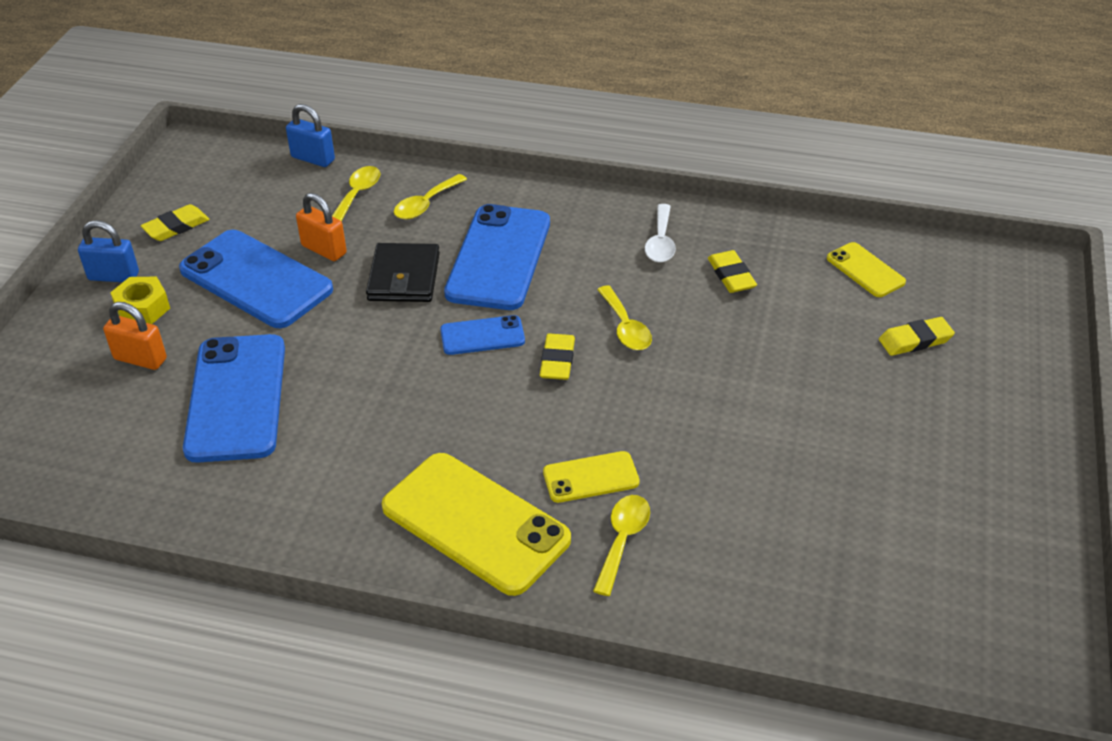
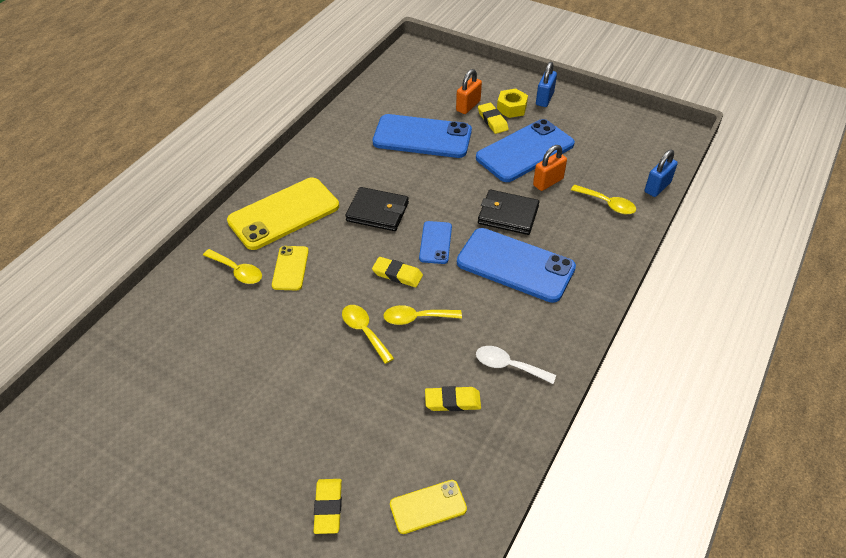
camera: 105 degrees right, 5 degrees up
yellow eraser [141,204,209,241] -> yellow eraser moved to [478,103,509,134]
yellow spoon [394,174,467,219] -> yellow spoon moved to [342,305,394,364]
none -> black wallet [345,187,409,231]

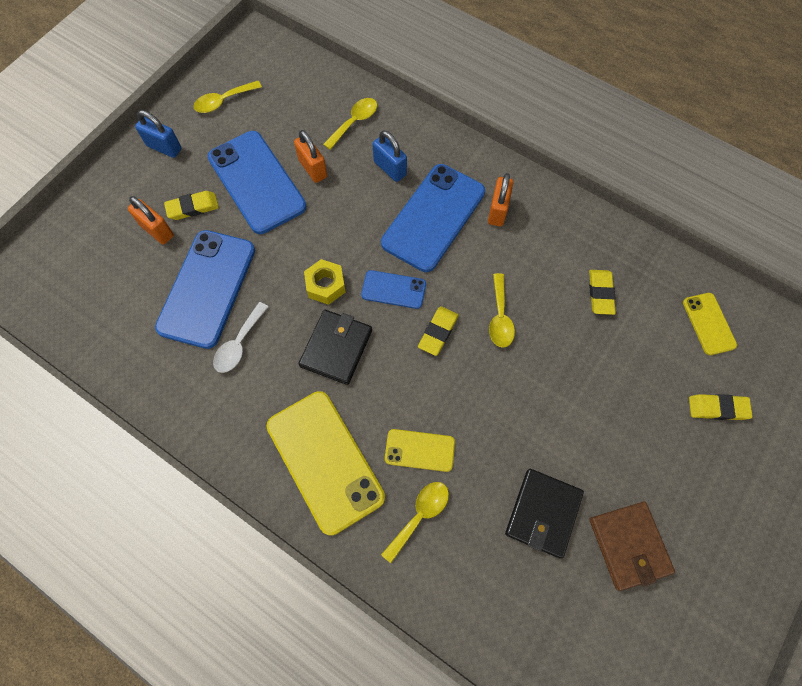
camera: 85 degrees left, 20 degrees up
yellow spoon [342,305,394,364] -> yellow spoon moved to [193,81,262,113]
white spoon [476,346,556,384] -> white spoon moved to [213,302,268,373]
black wallet [478,189,539,235] -> black wallet moved to [505,469,584,558]
yellow nut [497,89,528,118] -> yellow nut moved to [304,259,346,305]
blue padlock [645,149,678,197] -> blue padlock moved to [373,130,407,182]
none -> orange padlock [488,173,513,227]
none -> brown wallet [589,502,675,591]

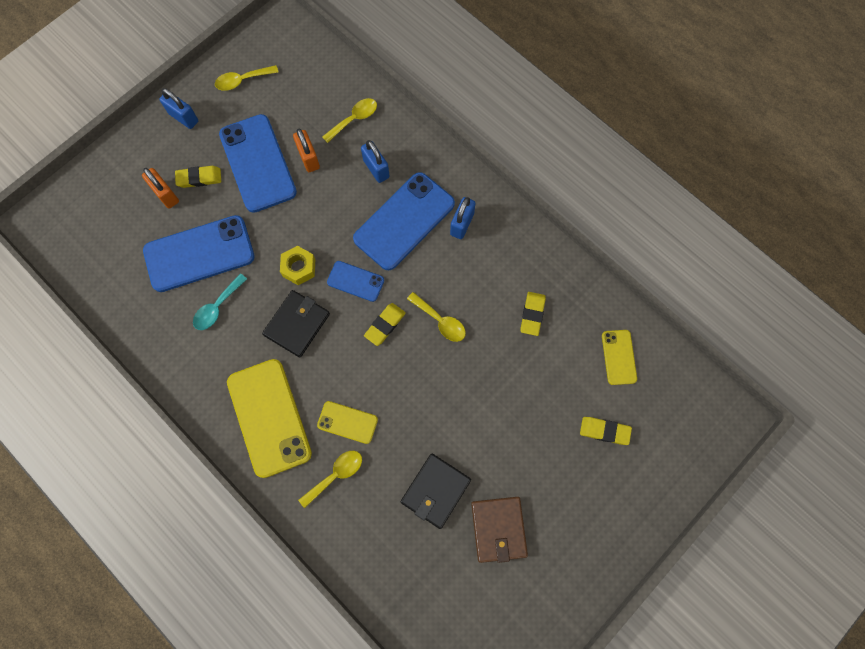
camera: 10 degrees right, 5 degrees up
blue phone [155,230,255,349] -> blue phone turned 45 degrees clockwise [143,215,255,292]
white spoon [213,302,268,373] -> turquoise spoon [193,274,247,330]
orange padlock [488,173,513,227] -> blue padlock [450,197,476,239]
yellow spoon [489,273,515,348] -> yellow spoon turned 60 degrees counterclockwise [407,292,466,342]

